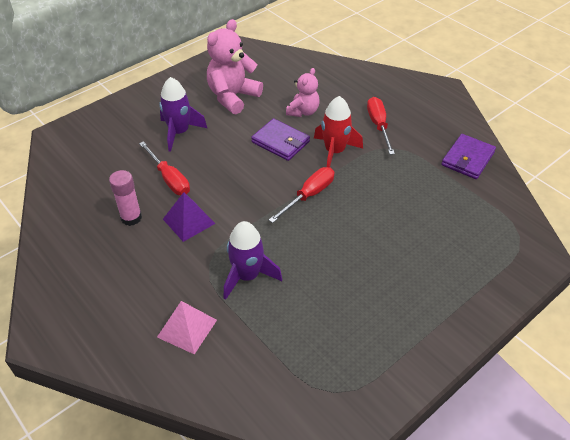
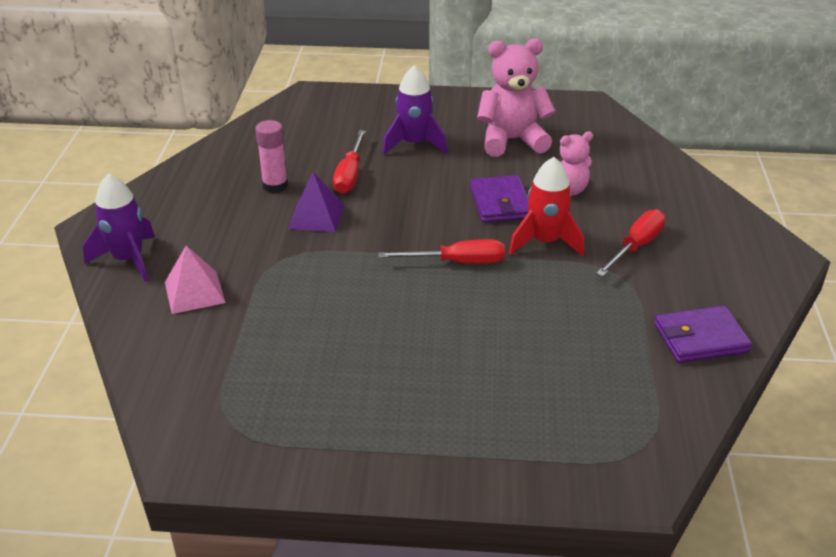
camera: 45 degrees right, 10 degrees down
purple rocket [224,221,282,300] -> purple rocket moved to [83,173,155,282]

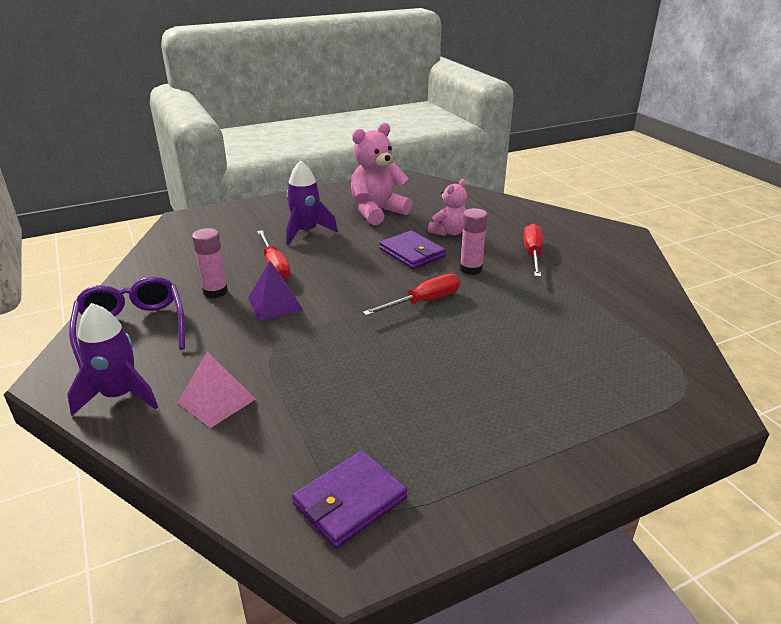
camera: 30 degrees left, 5 degrees down
red rocket [509,157,584,257] -> pink glue stick [460,208,488,275]
purple wallet [654,306,752,363] -> purple wallet moved to [292,450,407,548]
none -> purple glasses [69,276,185,369]

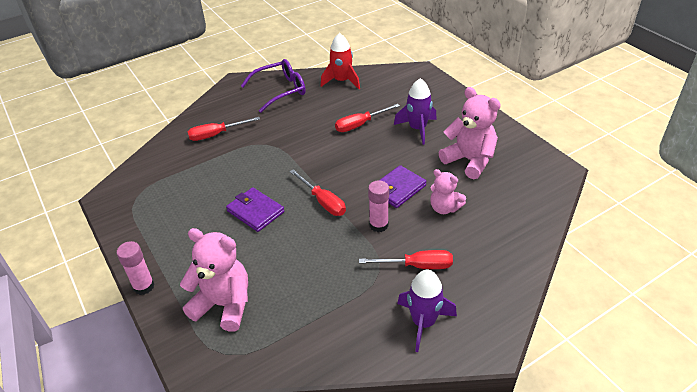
camera: 85 degrees right, 10 degrees up
purple rocket [67,303,158,416] -> purple rocket moved to [397,270,457,352]
pink pyramid [177,352,256,428] -> red screwdriver [188,117,260,141]
pink glue stick [192,228,228,298] -> pink glue stick moved to [117,241,155,295]
purple pyramid [248,261,303,321] -> none
purple wallet [292,450,407,548] -> purple wallet moved to [226,187,284,232]
none -> pink teddy bear [180,228,248,332]
none -> red rocket [321,33,360,89]

